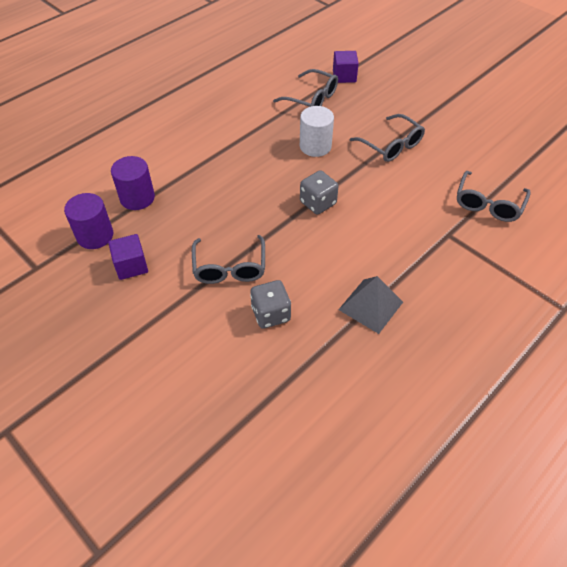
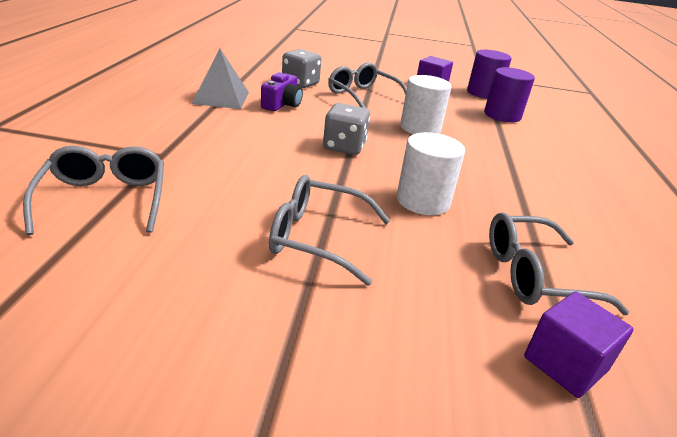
camera: 140 degrees right, 20 degrees down
none -> purple camera [261,72,303,111]
none -> white cylinder [400,75,452,134]

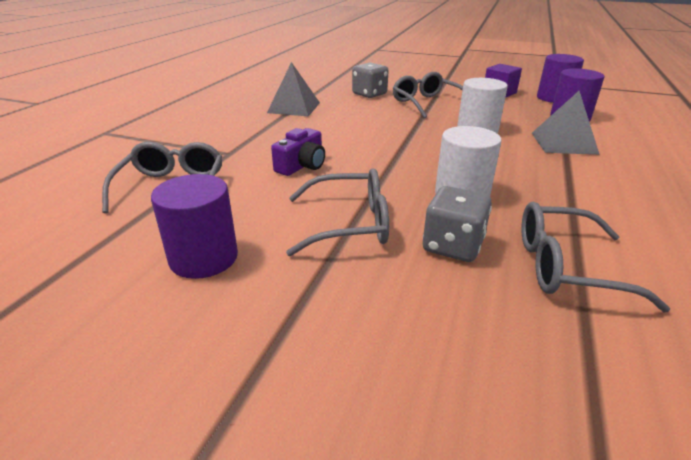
camera: 15 degrees right, 0 degrees up
purple camera [261,72,303,111] -> purple camera moved to [271,128,325,176]
grey glasses [269,175,390,286] -> grey glasses turned 150 degrees clockwise [286,168,389,256]
grey dice [323,103,370,155] -> grey dice moved to [423,186,492,262]
purple cube [524,292,634,398] -> none
none -> purple cylinder [151,174,238,279]
none -> grey pyramid [532,91,600,155]

